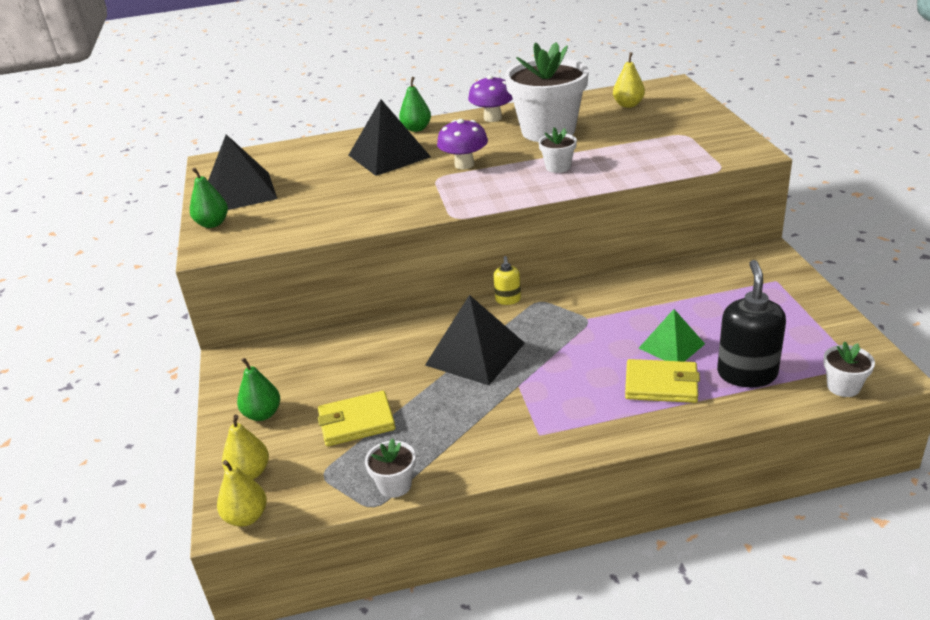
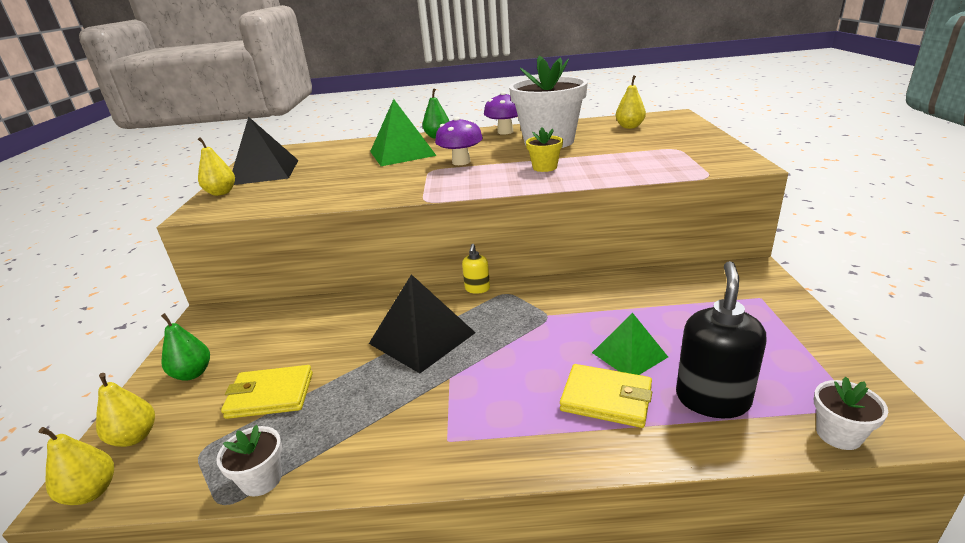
camera: 10 degrees right, 5 degrees down
green pear [190,167,228,228] -> yellow pear [198,137,235,196]
black pyramid [349,99,431,176] -> green pyramid [370,99,437,166]
white flower pot [539,127,577,173] -> yellow flower pot [526,127,563,172]

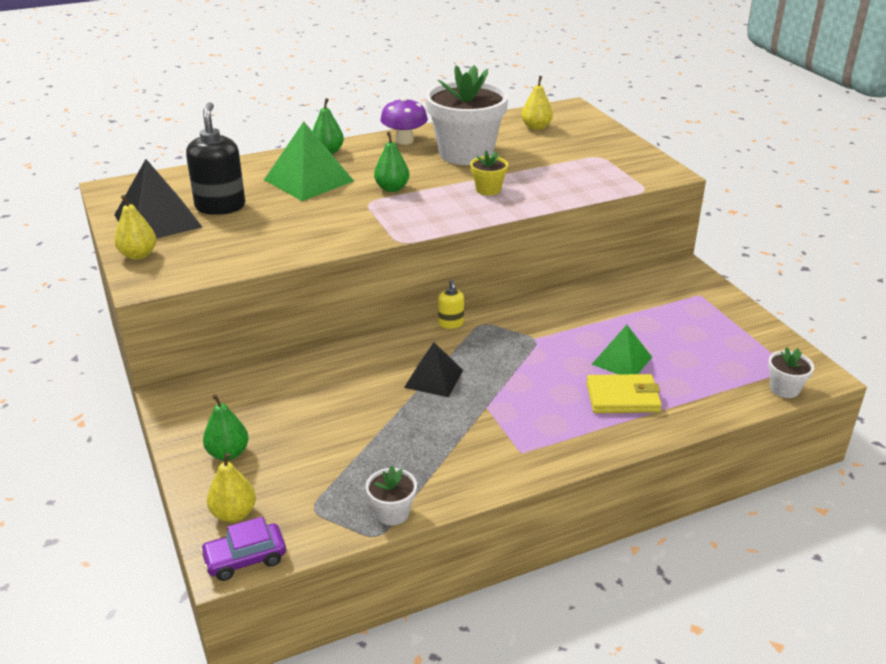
camera: 25 degrees left, 5 degrees up
yellow pear [38,427,114,505] -> purple car [200,517,286,581]
yellow wallet [221,365,313,419] -> none
black pyramid [369,274,476,373] -> black pyramid [404,342,463,397], size x0.63
purple mushroom [435,117,483,165] -> green pear [374,132,409,192]
black soap dispenser [676,261,766,418] -> black soap dispenser moved to [186,102,245,215]

